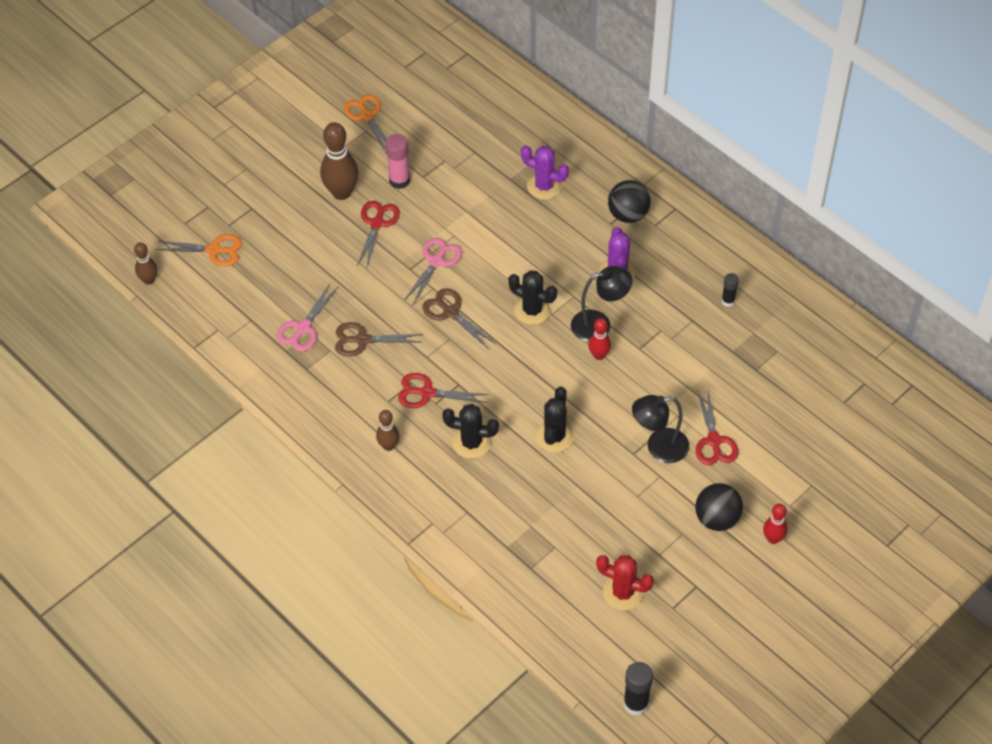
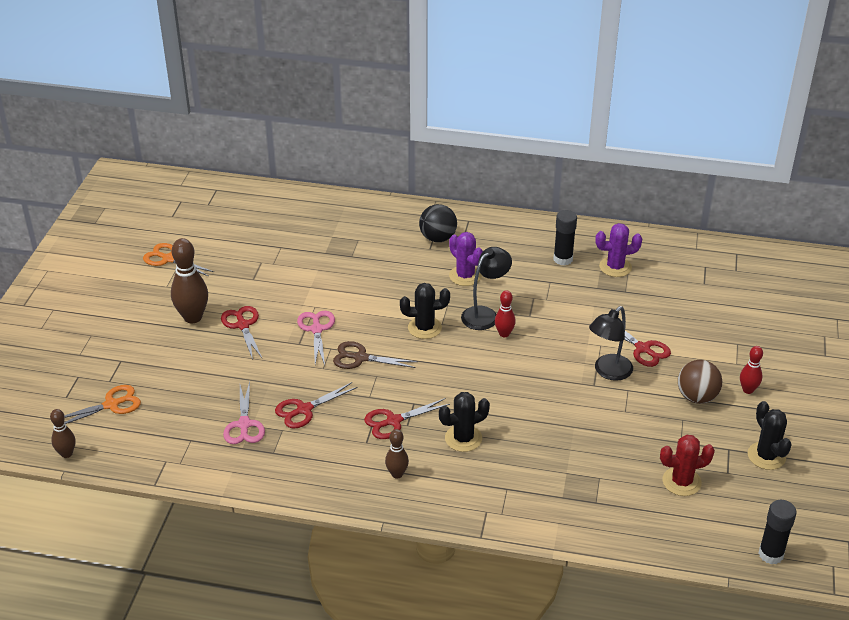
camera: 35 degrees left, 15 degrees down
brown scissors [335,322,423,357] -> red scissors [275,382,358,429]
pink glue stick [385,134,410,189] -> none
purple cactus [521,145,569,200] -> purple cactus moved to [595,223,642,277]
black cactus [536,386,574,453] -> black cactus moved to [748,401,792,470]
black ball [695,483,743,531] -> brown ball [678,360,722,404]
black glue stick [721,273,739,307] -> black glue stick [554,210,577,266], size x1.62

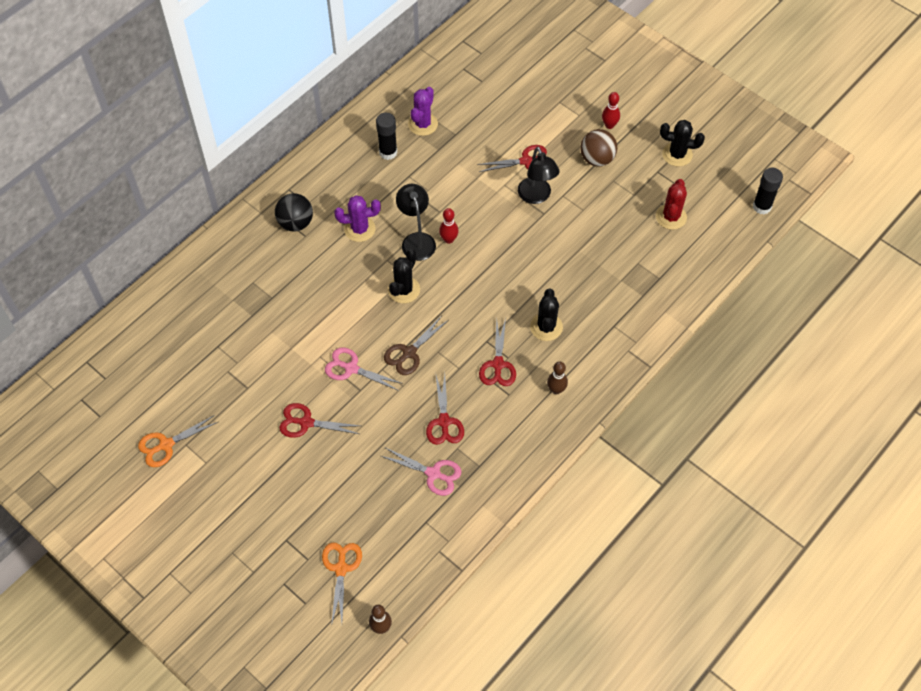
camera: 60 degrees left, 20 degrees up
brown bowling pin [171,238,208,323] -> none

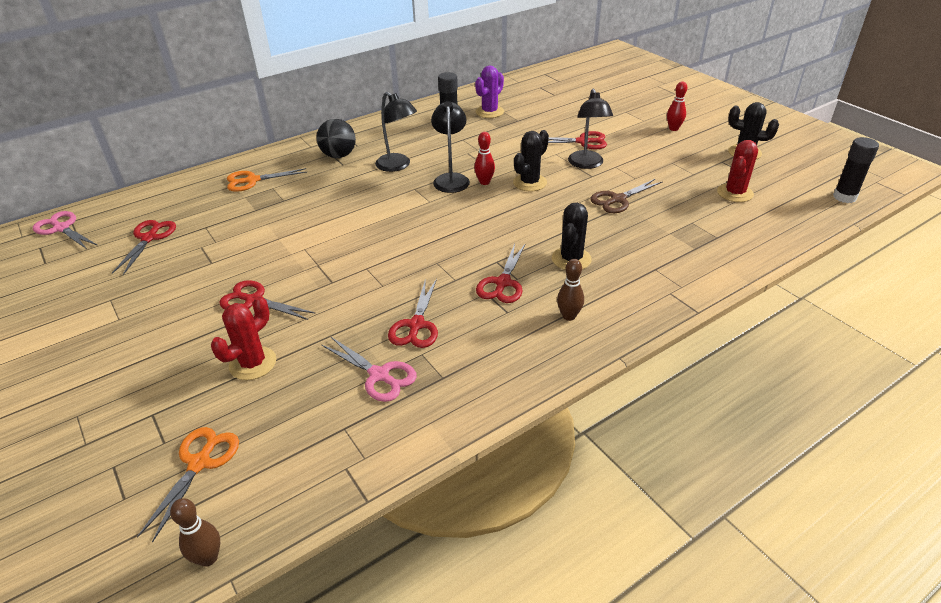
camera: 15 degrees right, 20 degrees down
orange scissors [138,415,218,467] -> orange scissors moved to [227,168,307,192]
pink scissors [325,348,403,391] -> pink scissors moved to [33,211,98,249]
purple cactus [334,195,381,242] -> black lamp [375,92,417,172]
brown scissors [384,315,448,375] -> brown scissors moved to [590,178,662,213]
black cactus [388,249,420,303] -> black cactus moved to [513,130,549,191]
brown ball [580,129,617,167] -> none
none -> red scissors [112,220,176,275]
none -> red cactus [211,296,276,380]

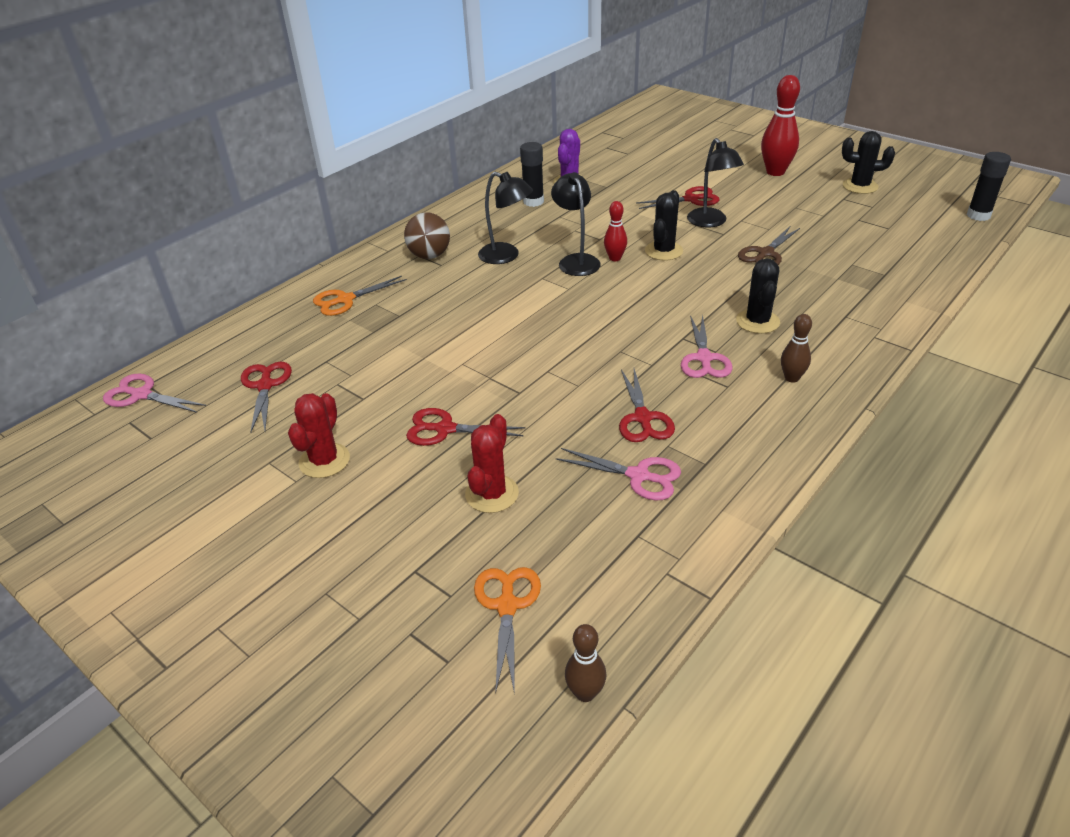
camera: 15 degrees left, 0 degrees up
black ball [317,119,356,158] -> brown ball [404,212,450,259]
red scissors [476,244,525,303] -> pink scissors [681,314,732,378]
red bowling pin [667,81,687,131] -> red bowling pin [761,75,800,176], size x1.79
red cactus [717,140,758,202] -> red cactus moved to [288,393,350,478]

